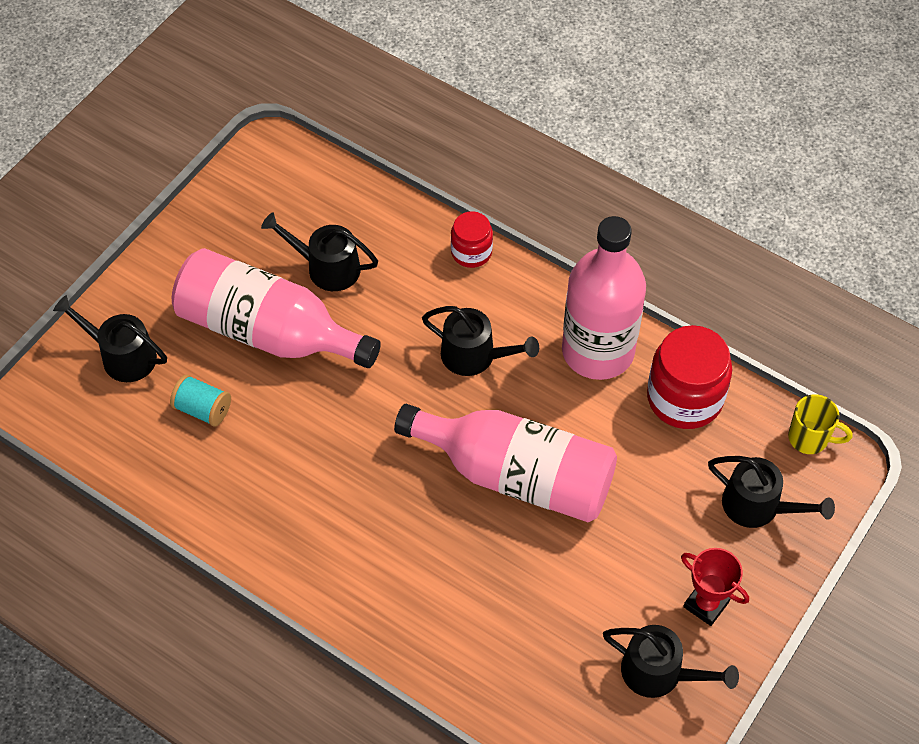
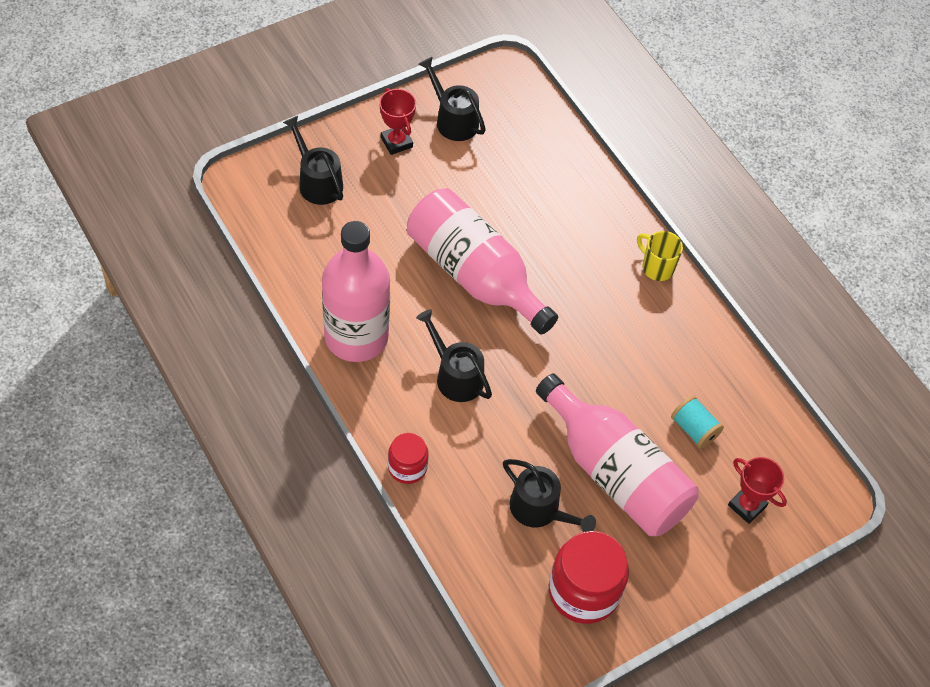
camera: 160 degrees left, 0 degrees up
black watering can [53,295,167,382] -> red trophy [728,457,787,524]
red jar [647,325,732,429] -> red jar moved to [549,531,629,624]
yellow mug [788,394,853,454] -> yellow mug moved to [637,231,683,281]

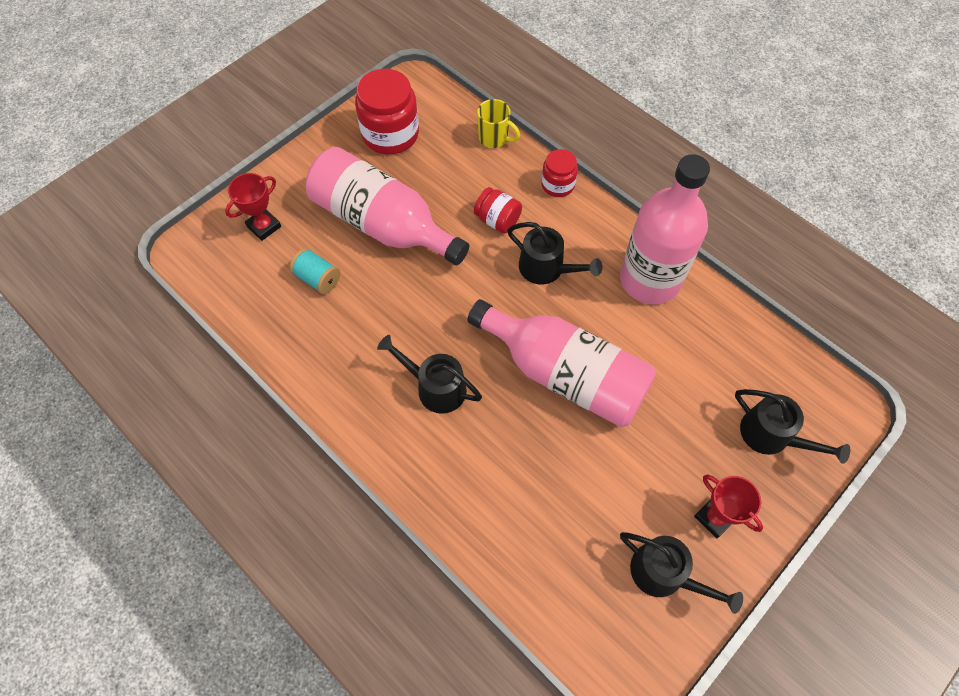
camera: 170 degrees right, 5 degrees up
black watering can [503,459,596,532] -> black watering can moved to [377,335,482,414]
yellow mug [637,231,683,281] -> yellow mug moved to [477,99,520,148]
red trophy [728,457,787,524] -> red trophy turned 75 degrees counterclockwise [225,173,281,241]
none -> red jar [474,187,522,234]

